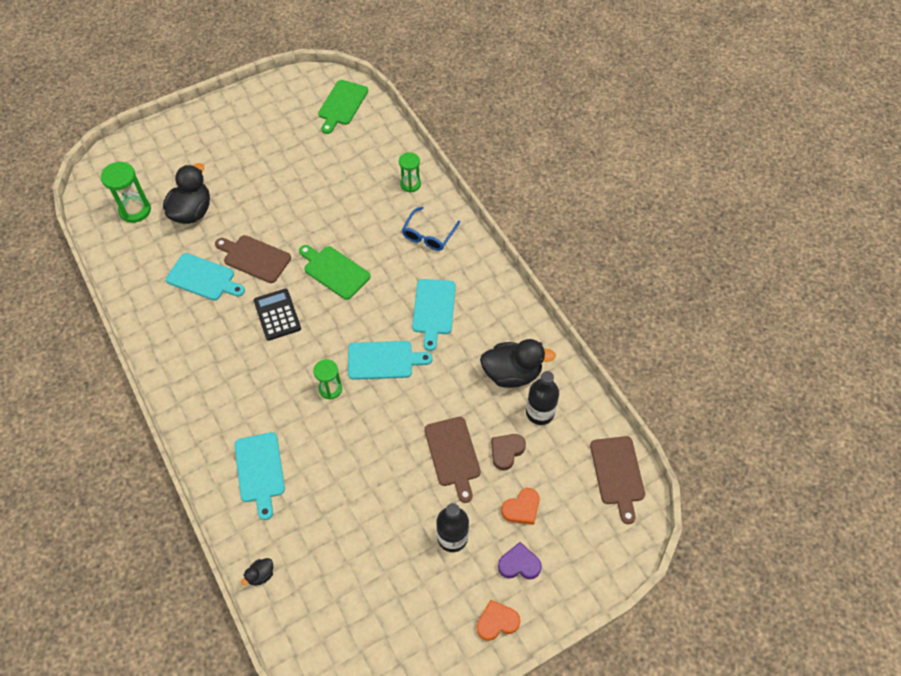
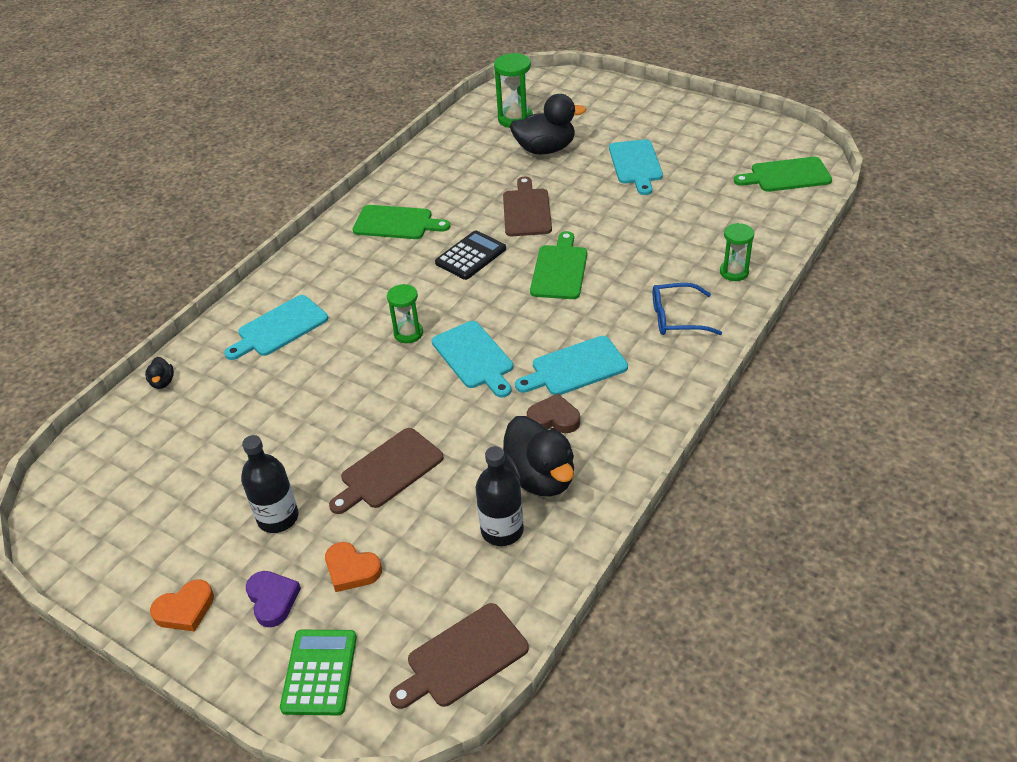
camera: 65 degrees right, 15 degrees down
turquoise cutting board [166,253,245,300] -> turquoise cutting board moved to [609,139,663,195]
black duck [241,558,273,586] -> black duck turned 120 degrees counterclockwise [145,357,174,389]
orange heart [477,600,520,641] -> orange heart turned 105 degrees clockwise [150,580,214,632]
brown heart [491,434,526,471] -> brown heart moved to [527,393,580,433]
none -> green calculator [280,630,357,715]
none -> green cutting board [353,205,450,239]

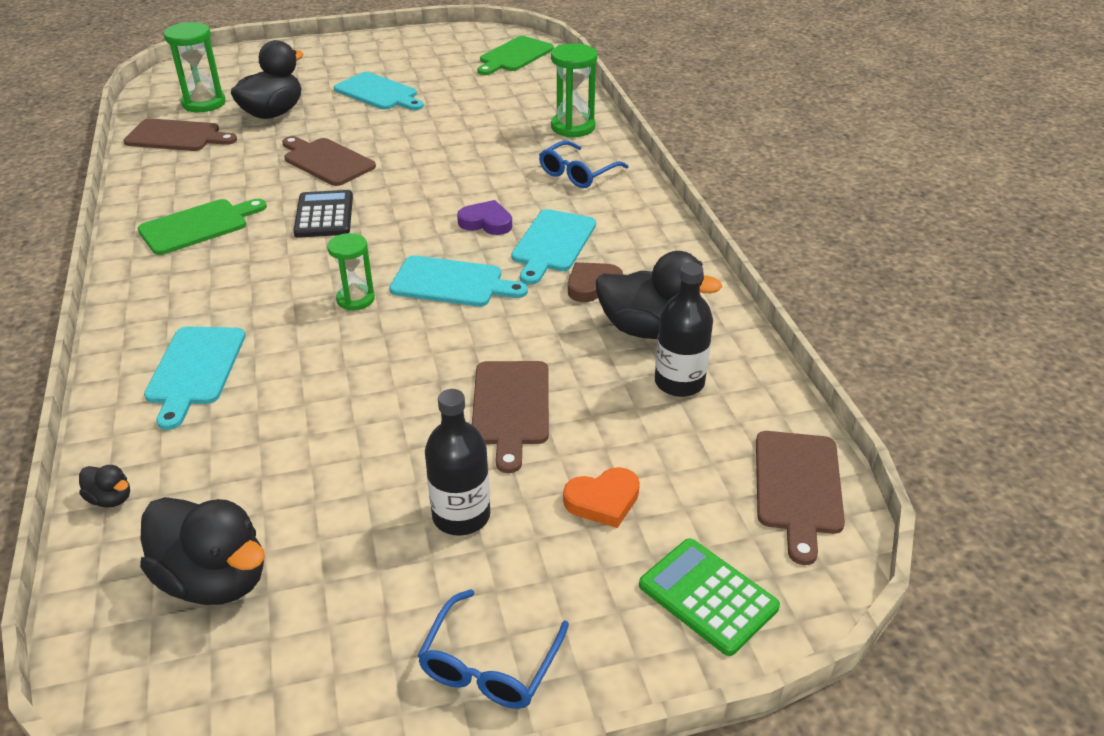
camera: 50 degrees left, 5 degrees down
orange heart [150,580,214,632] -> blue glasses [417,589,569,709]
purple heart [246,571,301,627] -> purple heart moved to [457,200,512,235]
green cutting board [530,231,587,299] -> none
green hourglass [720,223,754,281] -> green hourglass [551,43,597,137], size x1.51
none -> brown cutting board [124,118,237,151]
none -> black duck [140,497,265,605]

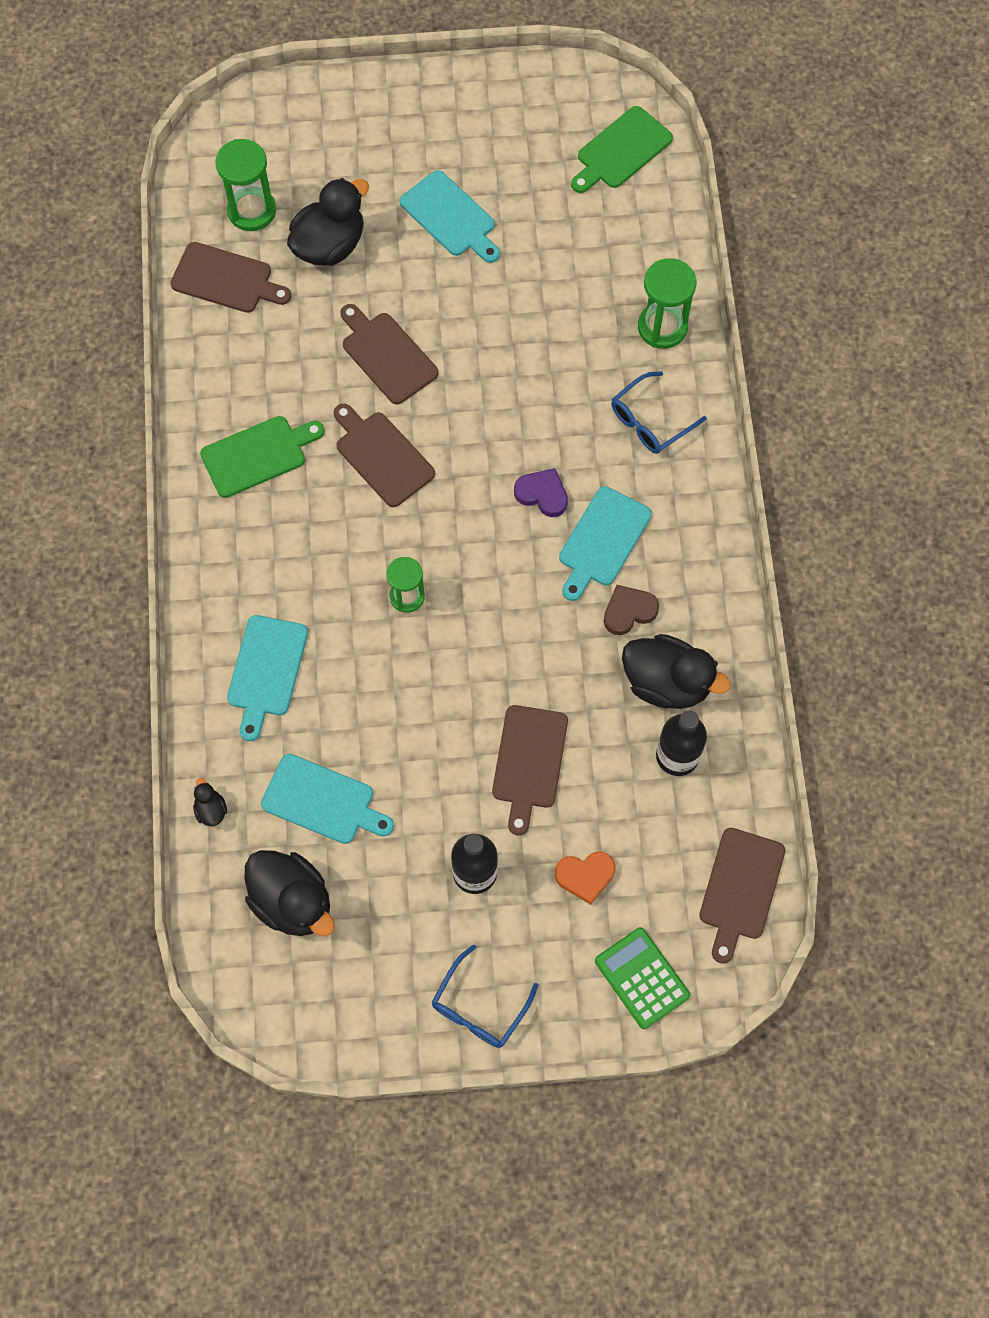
camera: 10 degrees right, 30 degrees up
black duck [79,465,130,508] -> black duck turned 150 degrees counterclockwise [193,778,227,827]
black calculator [293,190,353,238] -> brown cutting board [333,404,435,507]
turquoise cutting board [389,255,528,307] -> turquoise cutting board moved to [261,754,394,844]

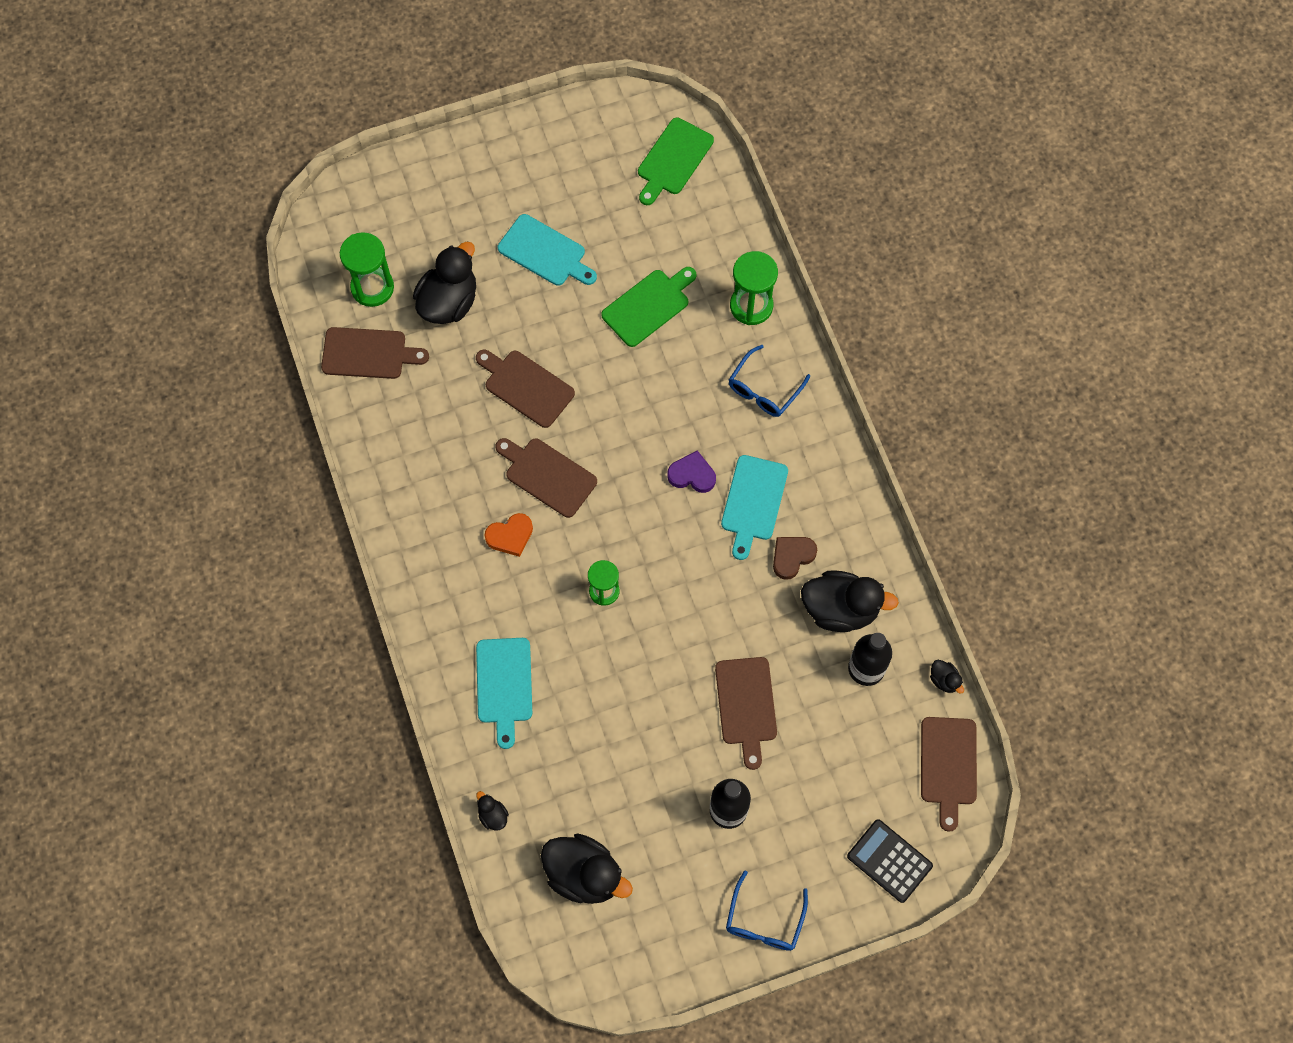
camera: 15 degrees left, 0 degrees up
green cutting board [200,416,325,498] -> green cutting board moved to [601,267,696,347]
turquoise cutting board [261,754,394,844] -> none
orange heart [555,851,615,905] -> orange heart moved to [484,513,533,557]
green calculator [595,927,690,1029] -> black calculator [847,819,933,903]
none -> black duck [930,660,964,694]

